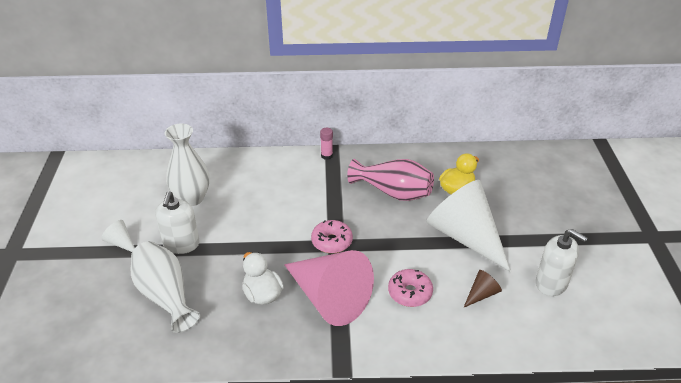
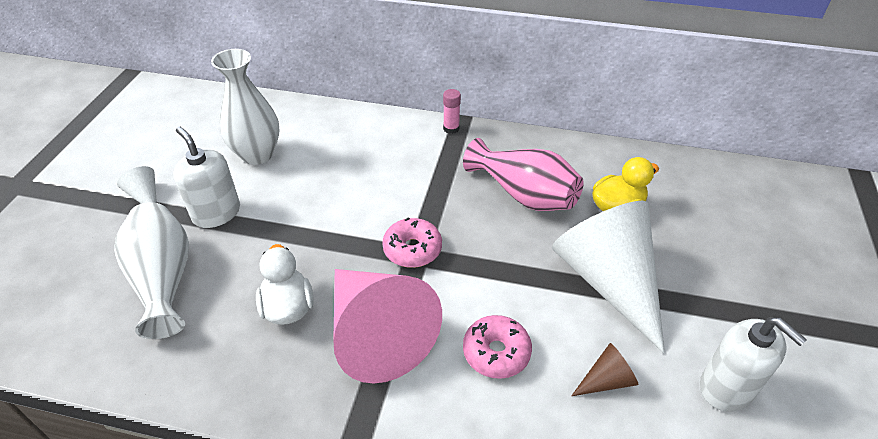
camera: 15 degrees right, 5 degrees up
white soap dispenser [155,191,200,254] -> white soap dispenser turned 120 degrees clockwise [173,127,240,228]

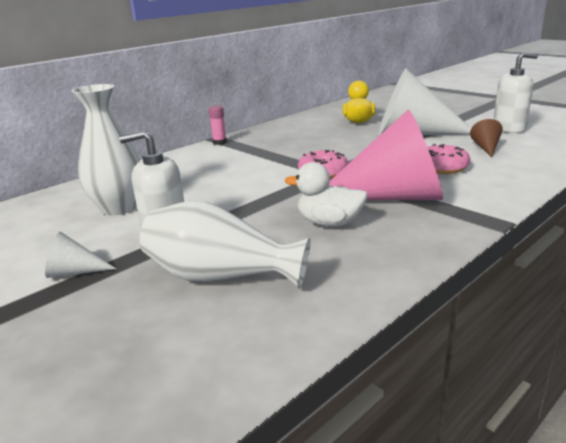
camera: 55 degrees left, 20 degrees down
pink vase [463,138,584,211] -> none

